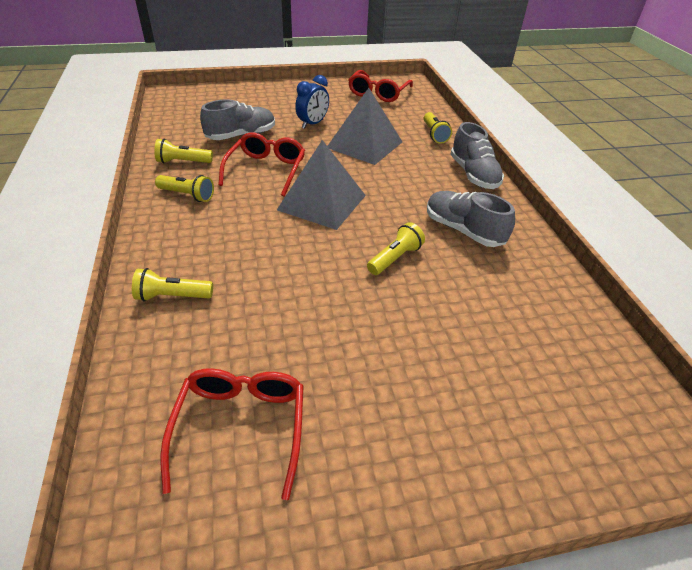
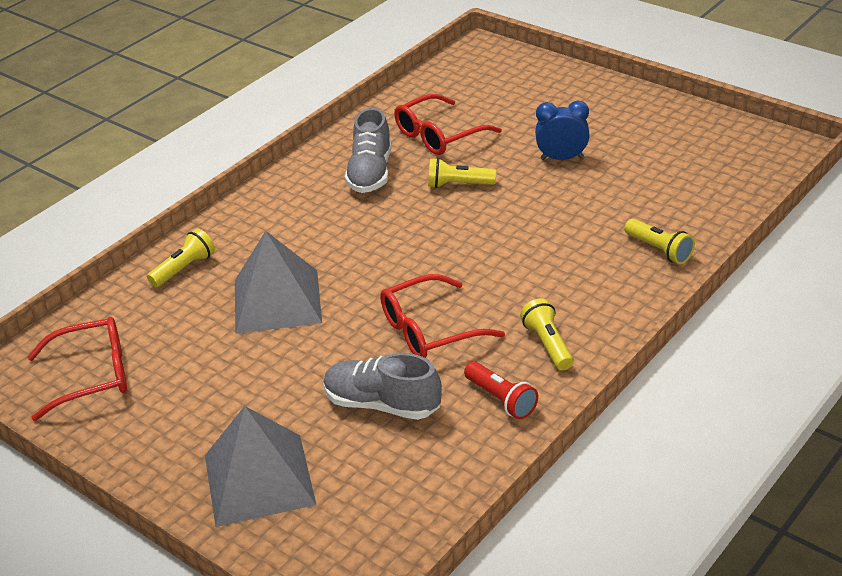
camera: 125 degrees left, 5 degrees down
yellow flashlight [154,139,213,163] -> red flashlight [464,362,538,419]
red glasses [160,368,304,500] -> red glasses moved to [394,94,502,155]
grey pyramid [277,140,366,230] -> grey pyramid moved to [205,406,316,527]
blue clock [295,75,329,129] -> blue clock moved to [535,101,590,160]
grey shoe [451,122,504,189] -> none

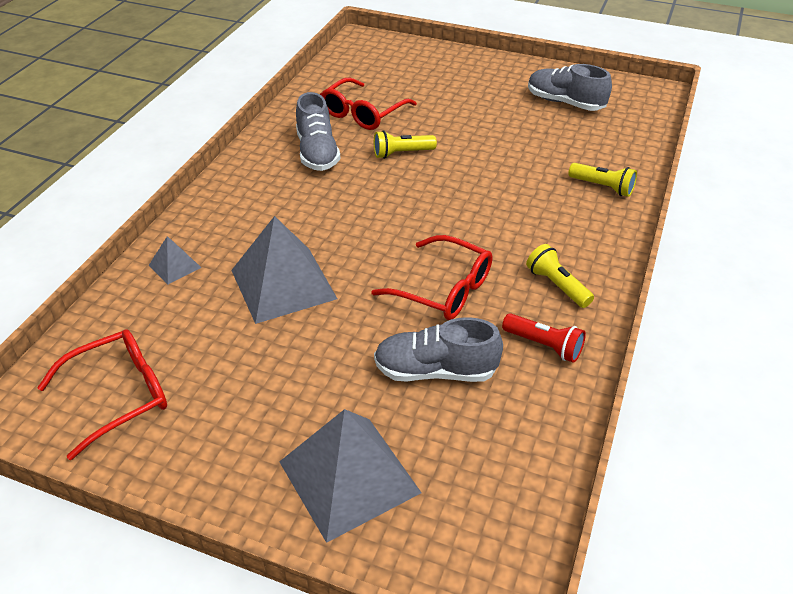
camera: 20 degrees left, 5 degrees up
yellow flashlight [147,228,215,287] -> grey pyramid [148,236,201,285]
red glasses [380,274,505,358] -> red glasses turned 105 degrees counterclockwise [371,235,493,320]
blue clock [535,101,590,160] -> none
none -> grey shoe [528,64,612,111]

